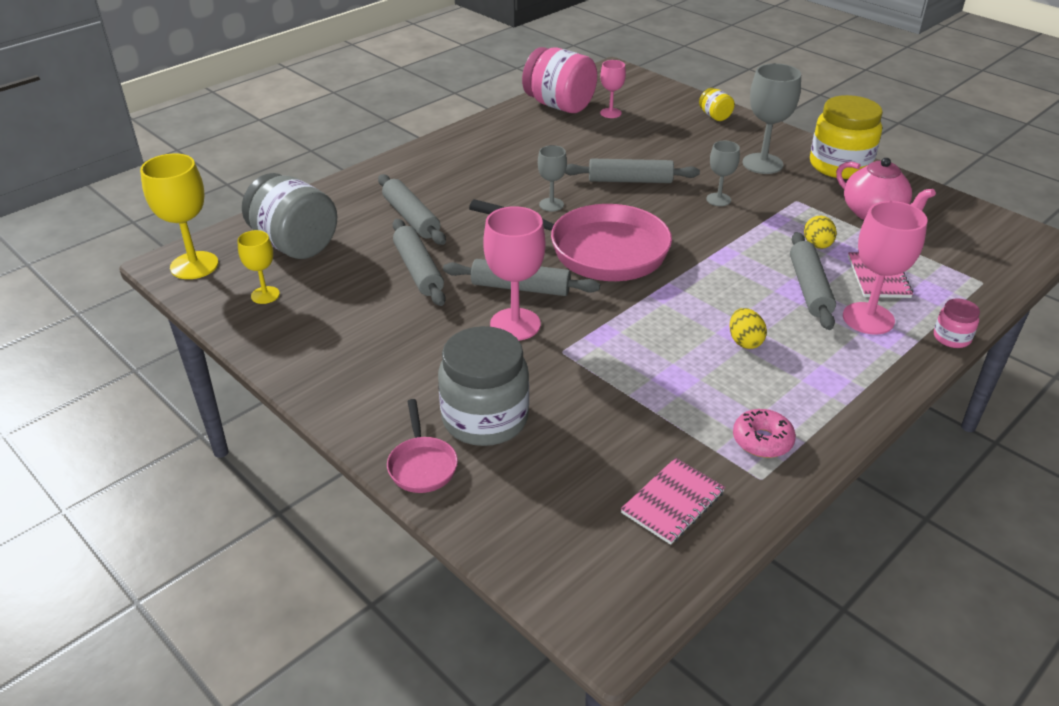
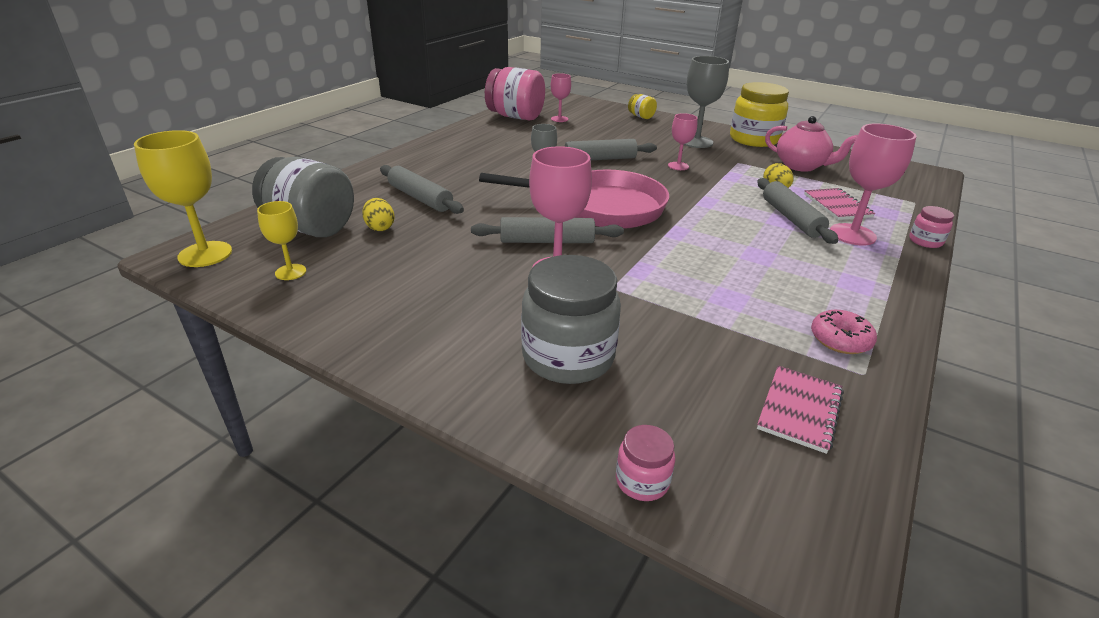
camera: 15 degrees left, 5 degrees down
pink pan [387,399,458,493] -> none
grey rolling pin [392,219,446,306] -> none
grey goblet [706,141,740,206] -> pink goblet [668,113,697,170]
yellow egg [730,308,767,349] -> yellow egg moved to [362,198,395,231]
none -> pink jar [616,425,675,501]

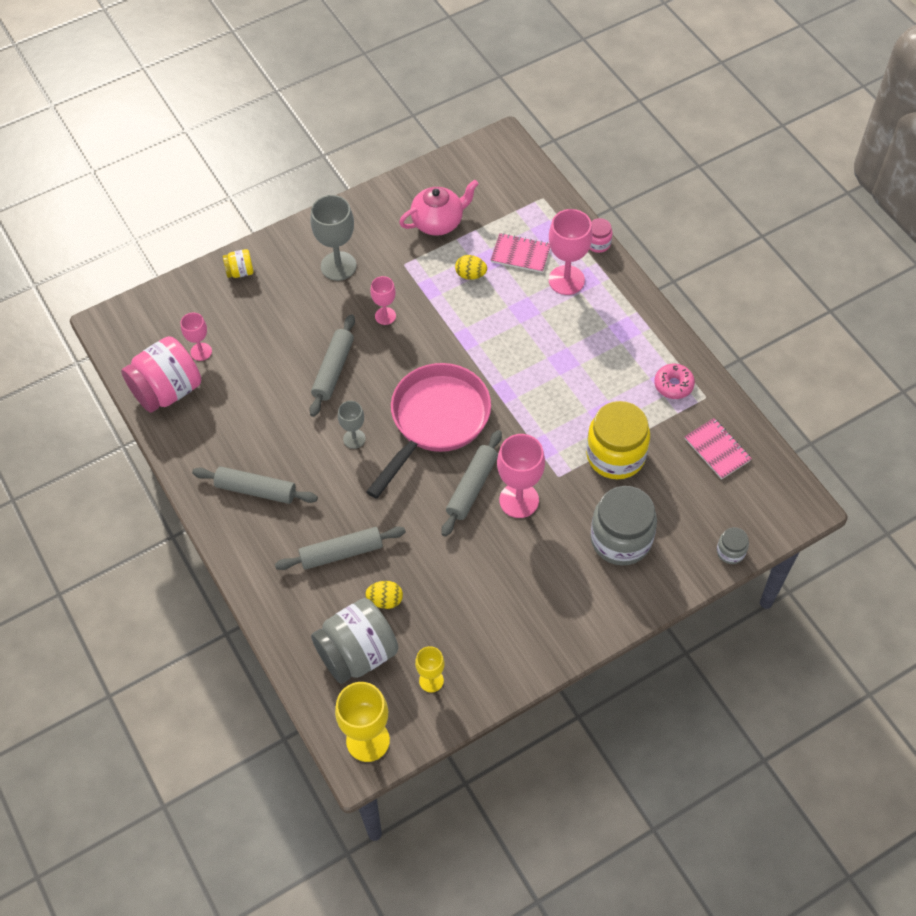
camera: 60 degrees left, 25 degrees up
pink jar [616,425,675,501] -> grey jar [717,527,749,564]
yellow jar [730,82,789,147] -> yellow jar moved to [586,401,650,479]
grey rolling pin [757,178,839,244] -> grey rolling pin moved to [192,467,318,504]

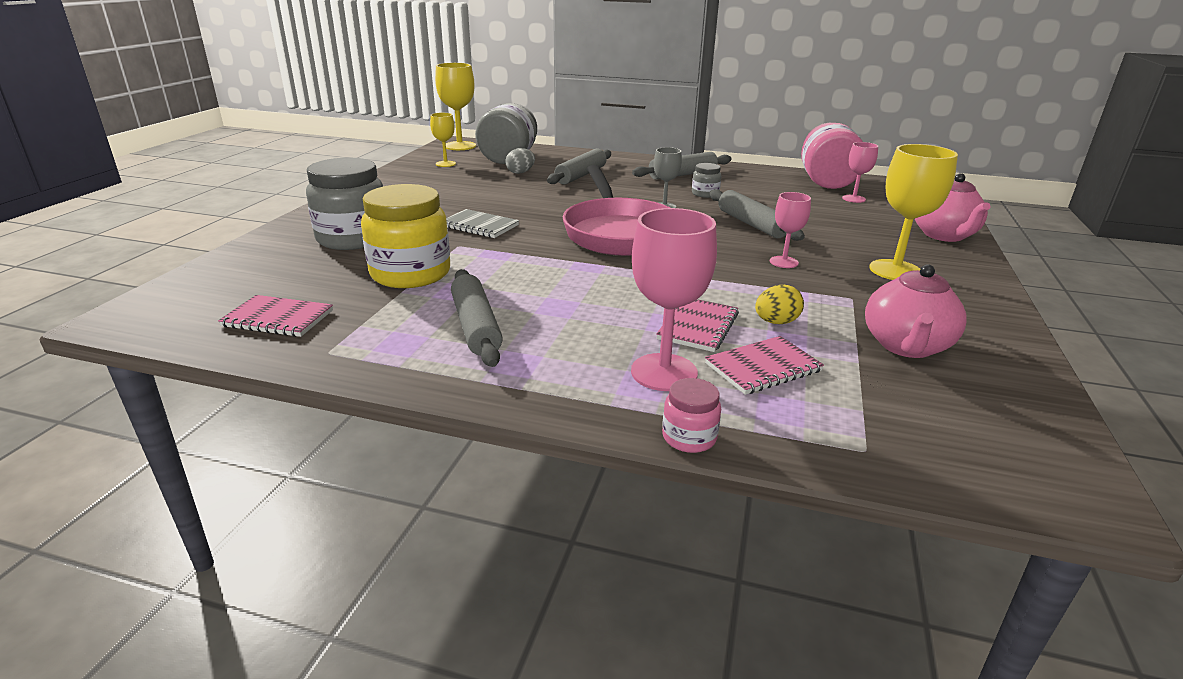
camera: 135 degrees right, 30 degrees down
yellow jar [223,249,254,278] -> pink teapot [915,173,991,242]
grey goblet [311,195,356,281] -> yellow goblet [869,144,958,280]
yellow egg [365,581,403,609] -> grey egg [505,148,535,174]
grey rolling pin [442,430,502,537] -> grey rolling pin moved to [451,269,503,367]
pink goblet [497,434,545,518] -> grey notebook [446,209,519,238]
pink donut [654,364,695,399] -> none
grey jar [717,527,749,564] -> grey jar moved to [692,163,721,198]
none -> pink notebook [656,299,739,352]

